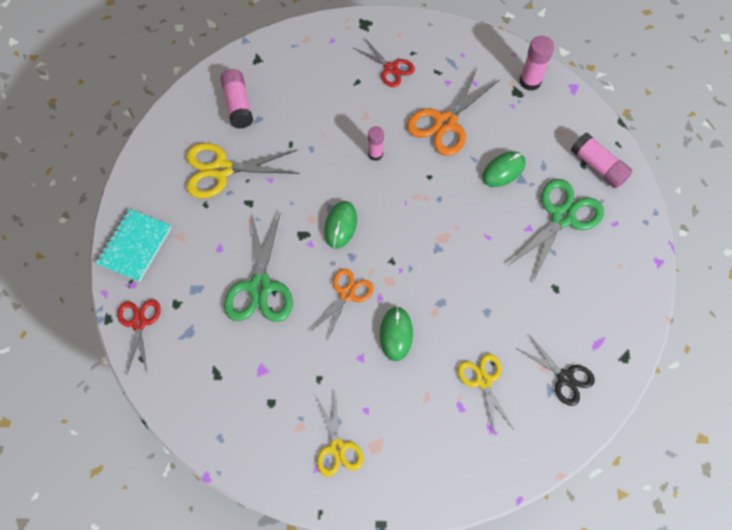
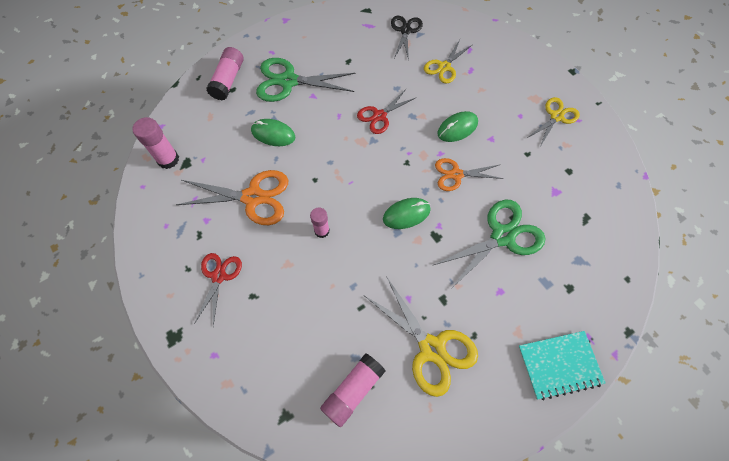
camera: 125 degrees left, 0 degrees up
red scissors [117,299,161,373] -> red scissors moved to [357,89,417,134]

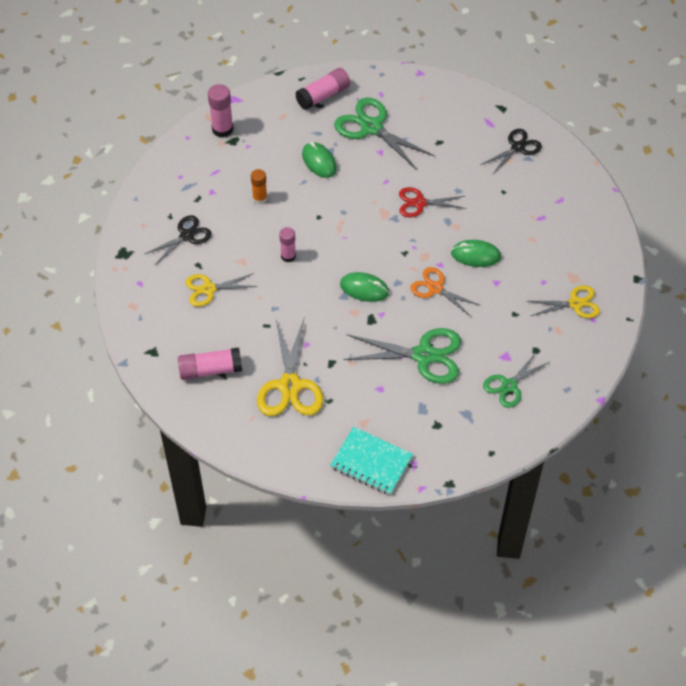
camera: 40 degrees right, 10 degrees down
orange scissors [176,170,289,225] -> orange glue stick [251,169,267,204]
red scissors [194,253,242,327] -> black scissors [145,215,212,265]
yellow scissors [424,40,472,84] -> yellow scissors moved to [186,273,258,307]
none -> green scissors [483,351,551,408]

